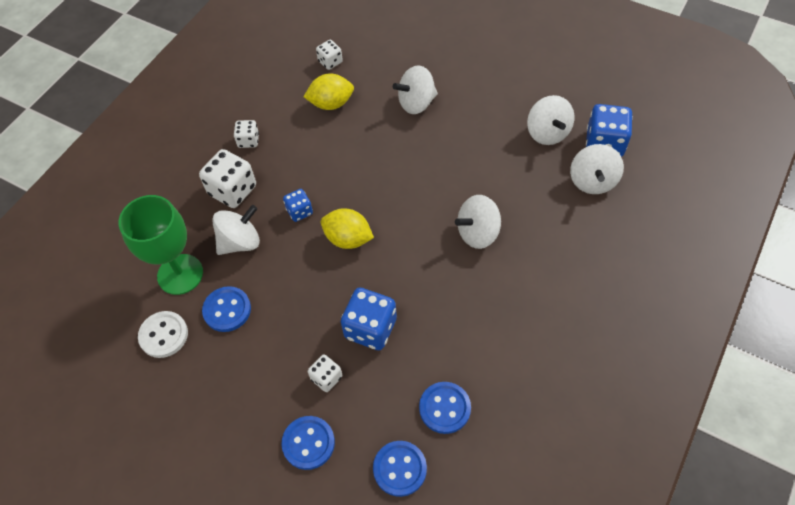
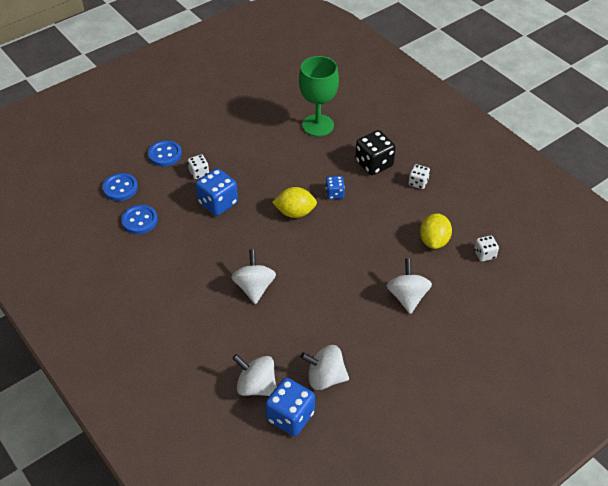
camera: 110 degrees right, 10 degrees down
white button [138,311,188,358] -> none
white dice [199,149,256,208] -> black dice [355,130,396,175]
blue button [202,286,251,332] -> none
white spinning top [212,205,260,255] -> none
yellow lemon [321,208,374,249] -> yellow lemon turned 45 degrees clockwise [272,187,317,218]

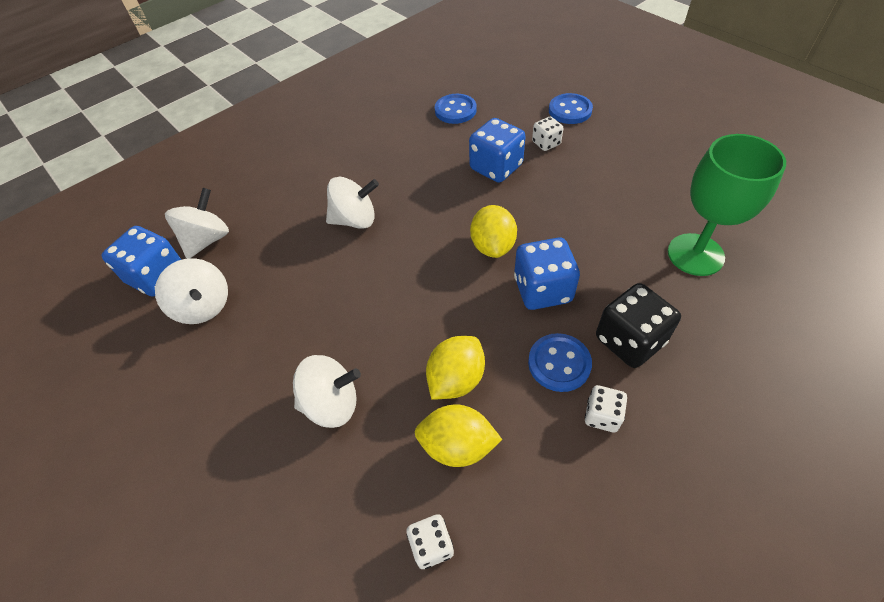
camera: 90 degrees right, 5 degrees up
blue button [102,173,138,201] -> blue button moved to [528,333,592,392]
white spinning top [300,345,349,390] -> white spinning top turned 135 degrees clockwise [155,258,228,324]
blue dice [325,176,345,199] -> blue dice [514,237,580,310], size x1.79
none -> yellow lemon [426,336,485,399]

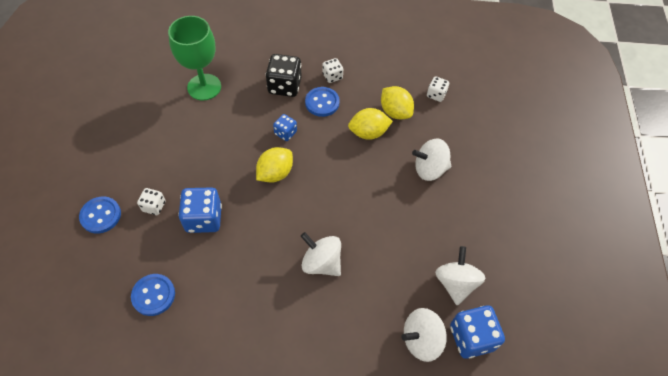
camera: 140 degrees left, 5 degrees up
white spinning top [293,355,361,428] -> white spinning top turned 45 degrees counterclockwise [412,139,451,181]
blue dice [514,237,580,310] -> blue dice [273,114,297,141], size x0.56

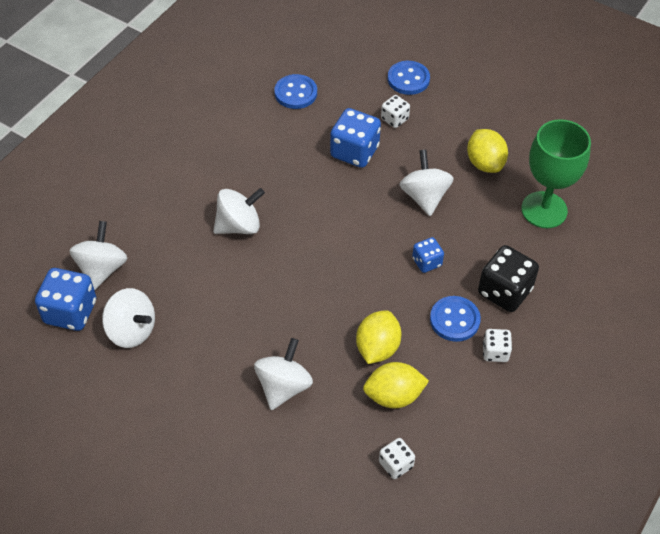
camera: 120 degrees right, 5 degrees down
yellow lemon [256,147,293,183] -> yellow lemon moved to [467,129,508,173]
none -> white spinning top [399,150,454,216]

